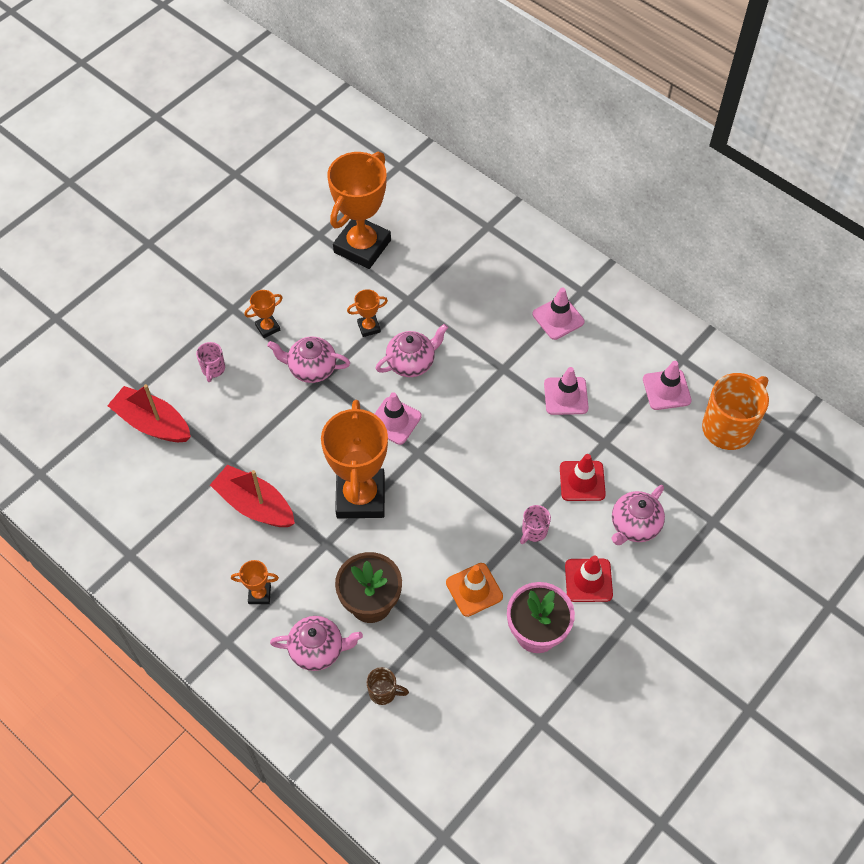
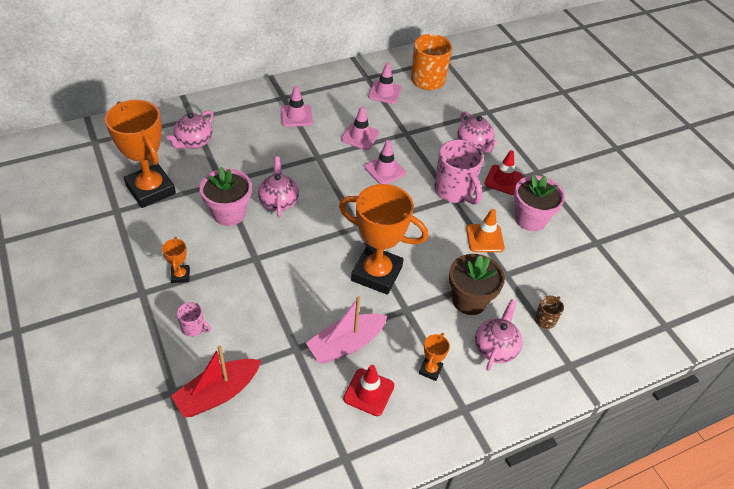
camera: 70 degrees left, 10 degrees down
red boat [210,465,295,527] -> pink boat [306,296,387,364]
pink teapot [267,337,350,383] -> pink teapot moved to [167,110,214,149]
orange trophy [347,289,388,337] -> pink flower pot [200,167,252,226]
pink traffic cone [375,392,422,445] -> pink traffic cone moved to [364,140,406,184]
pink mug [520,505,551,544] -> pink mug [434,140,484,205], size x2.10
red traffic cone [560,454,606,501] -> red traffic cone moved to [343,365,394,416]

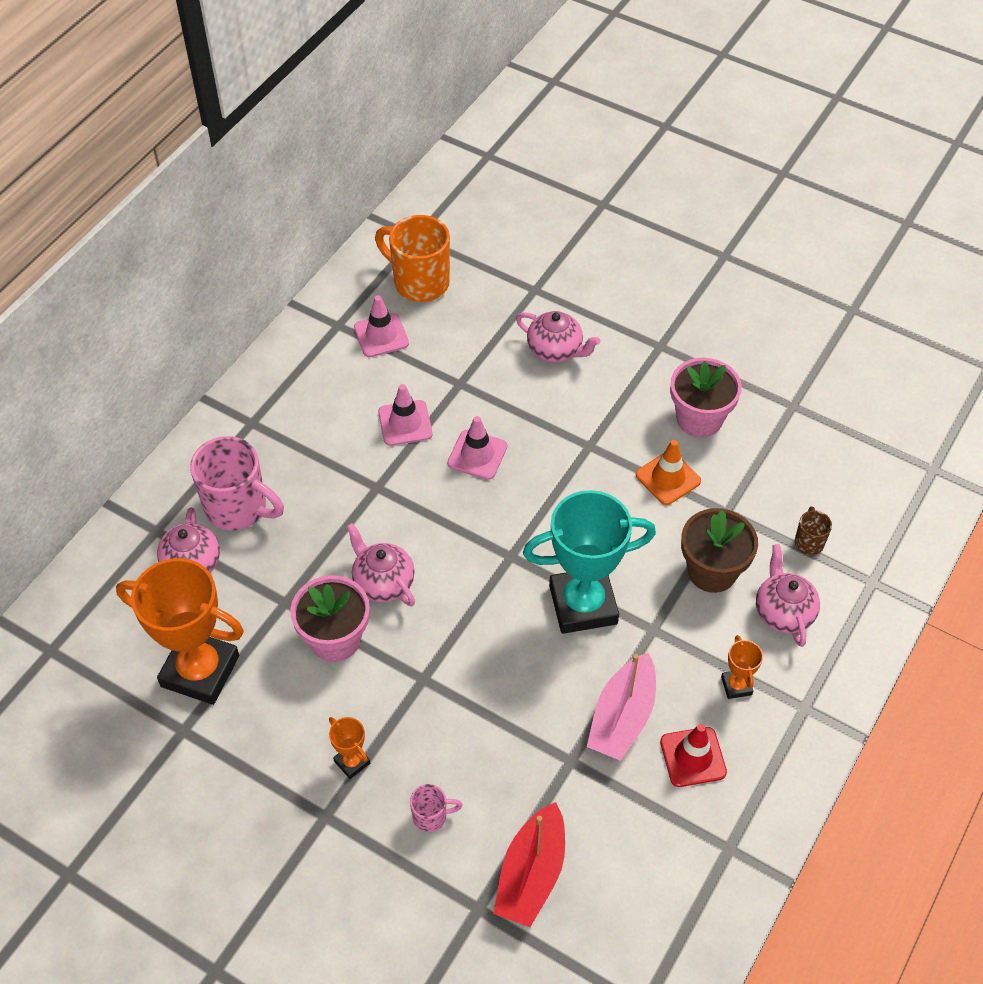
camera: 30 degrees left, 5 degrees up
pink traffic cone [281,85,313,127] -> none
orange trophy [339,184,428,295] -> turquoise trophy [523,490,656,634]
pink mug [434,140,484,205] -> pink mug moved to [190,436,284,531]
red traffic cone [484,150,523,195] -> none

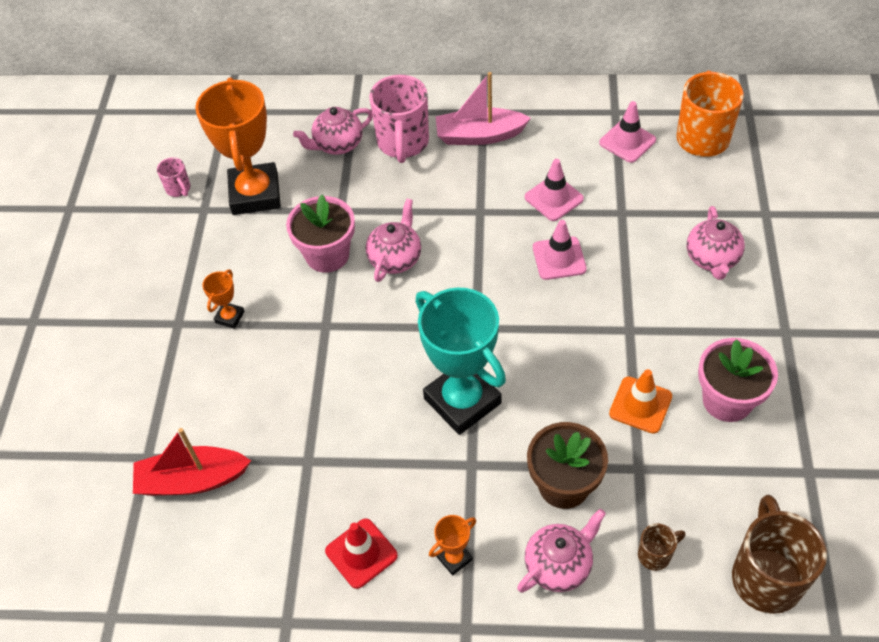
camera: 65 degrees right, 0 degrees up
pink mug [410,784,462,832] -> pink mug moved to [157,157,190,197]
pink boat [587,653,656,761] -> pink boat moved to [436,72,531,145]
none -> brown mug [732,495,827,614]

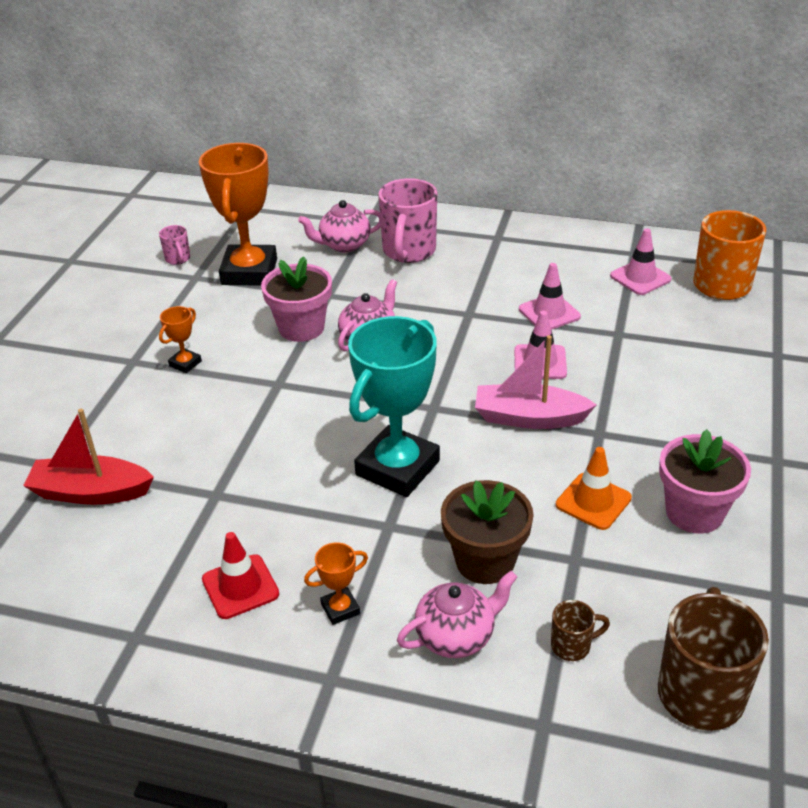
camera: 10 degrees right, 15 degrees down
turquoise trophy [415,288,506,435] -> turquoise trophy turned 60 degrees clockwise [348,316,440,497]
pink boat [436,72,531,145] -> pink boat moved to [475,335,597,429]
pink teapot [687,206,745,280] -> none

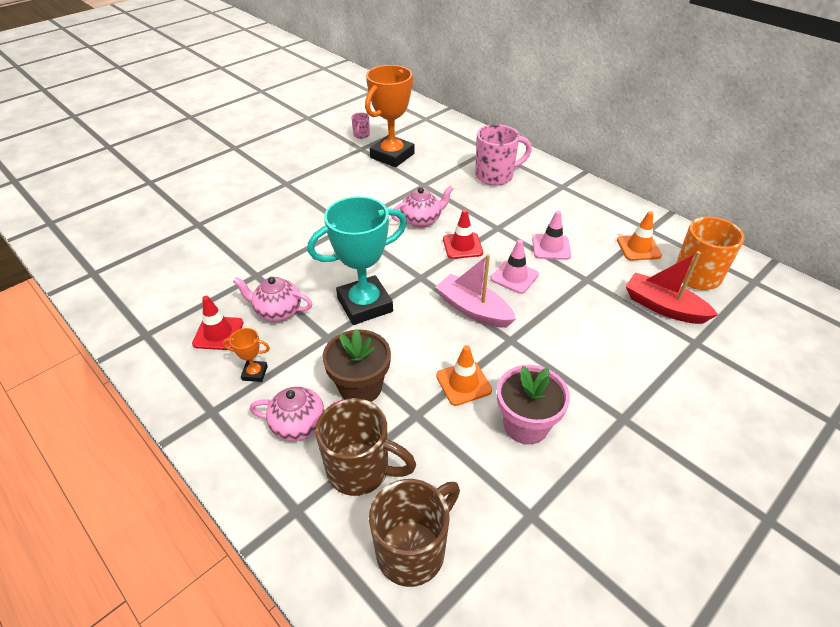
camera: 30 degrees right, 5 degrees up
red boat [23,409,154,505] -> red boat moved to [626,251,718,324]
orange trophy [159,306,202,373] -> none
pink flower pot [261,256,332,342] -> none
pink teapot [298,200,381,252] -> pink teapot moved to [233,277,312,321]
pink mug [378,178,437,263] -> pink mug turned 150 degrees counterclockwise [475,124,532,186]
brown mug [551,600,610,661] -> brown mug [315,398,416,496], size x2.10
pink traffic cone [610,228,672,295] -> orange traffic cone [617,211,662,260]
none -> red traffic cone [443,209,483,259]

